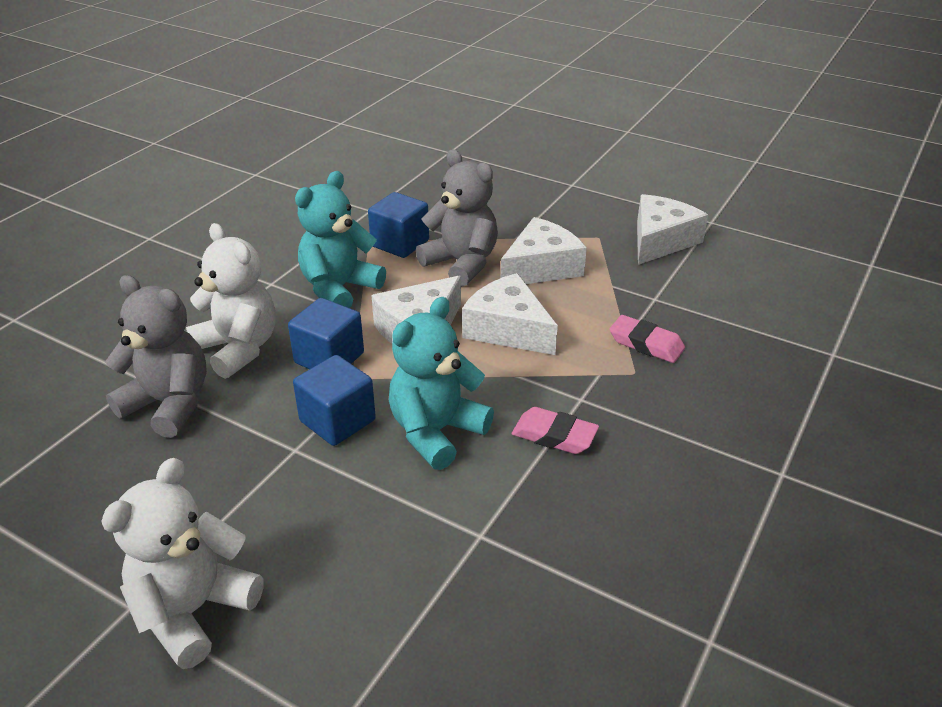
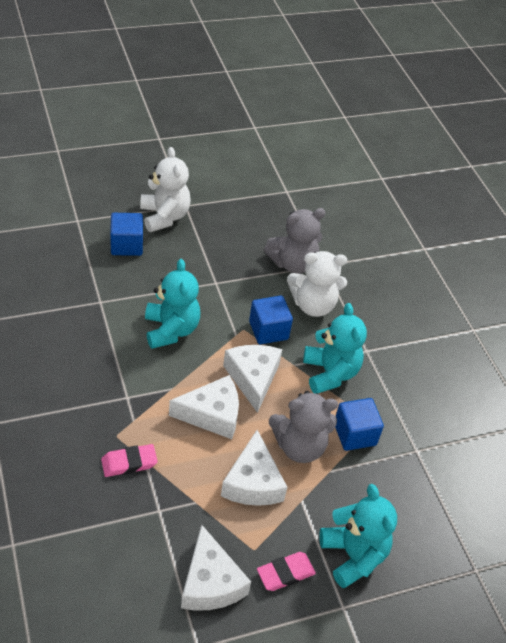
camera: 125 degrees right, 10 degrees up
blue cube [293,355,376,446] -> blue cube moved to [110,213,143,256]
pink eraser [512,407,599,454] -> pink eraser moved to [257,552,316,591]
none -> turquoise teddy bear [319,484,397,588]

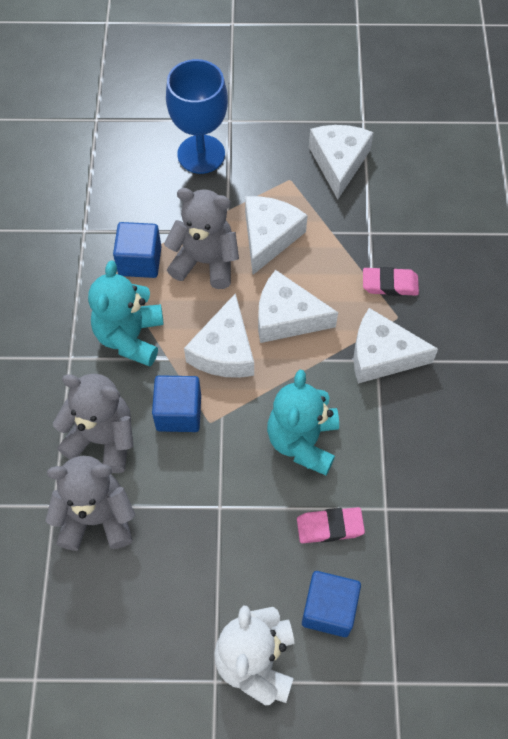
camera: 155 degrees left, 15 degrees up
pink eraser [257,552,316,591] -> pink eraser moved to [297,507,365,543]
white teddy bear [287,251,347,317] -> grey teddy bear [53,374,134,473]
turquoise teddy bear [319,484,397,588] -> blue goblet [166,59,228,174]
none -> white cheese [354,308,438,384]

